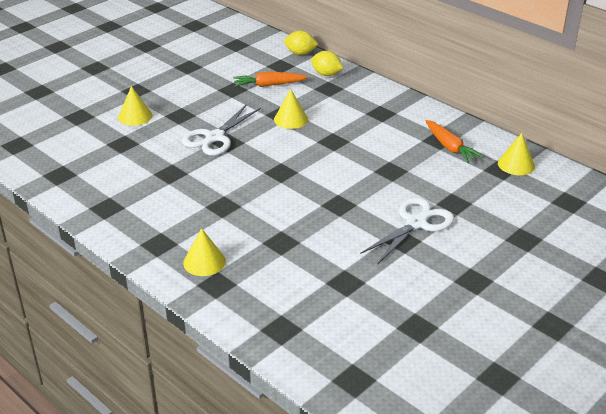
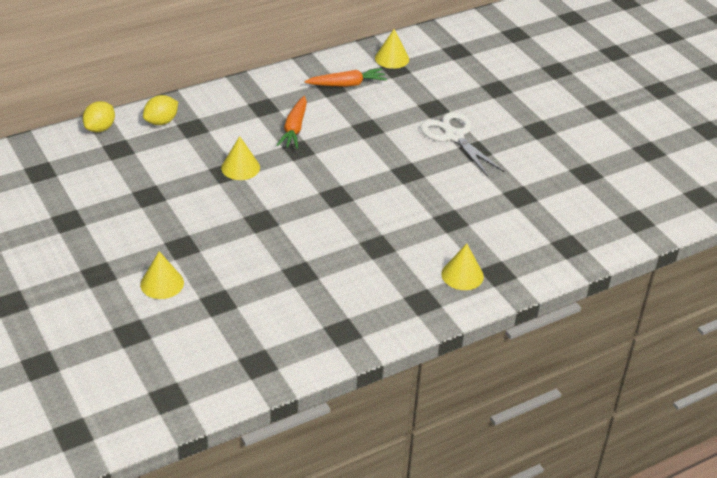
camera: 75 degrees left, 5 degrees up
white scissors [182,104,261,156] -> none
orange carrot [233,72,308,87] -> orange carrot moved to [277,96,307,149]

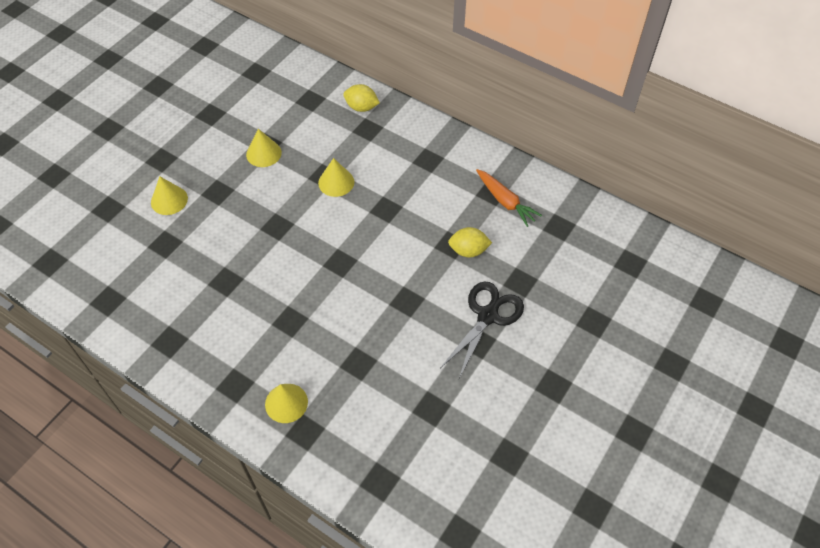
camera: 65 degrees right, 15 degrees up
yellow lemon [83,101,115,132] -> yellow lemon moved to [448,227,492,258]
orange carrot [277,96,307,149] -> none
yellow cone [375,29,409,69] -> yellow cone moved to [246,129,282,167]
white scissors [420,112,504,177] -> black scissors [441,281,524,378]

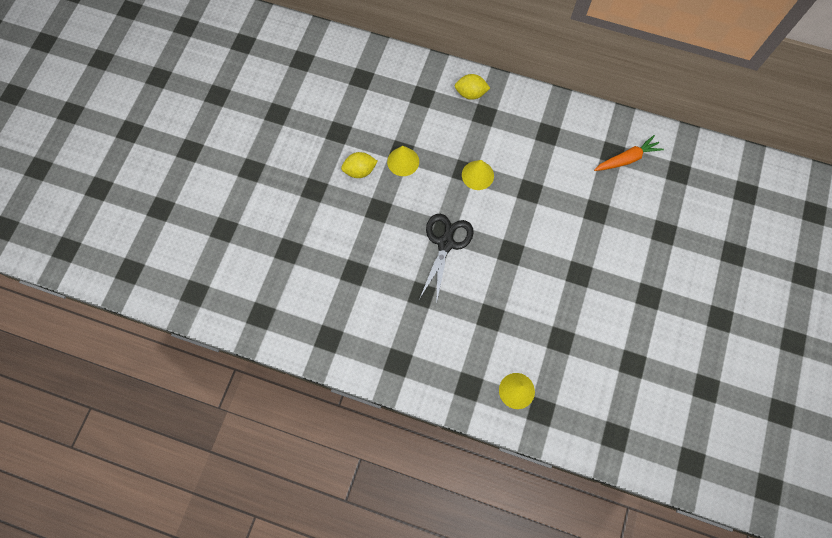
camera: 15 degrees left, 15 degrees up
yellow cone [151,177,188,215] -> none
black scissors [441,281,524,378] -> black scissors moved to [420,214,474,304]
yellow lemon [448,227,492,258] -> yellow lemon moved to [341,152,378,178]
orange carrot [476,169,542,227] -> orange carrot turned 60 degrees counterclockwise [594,135,664,171]

